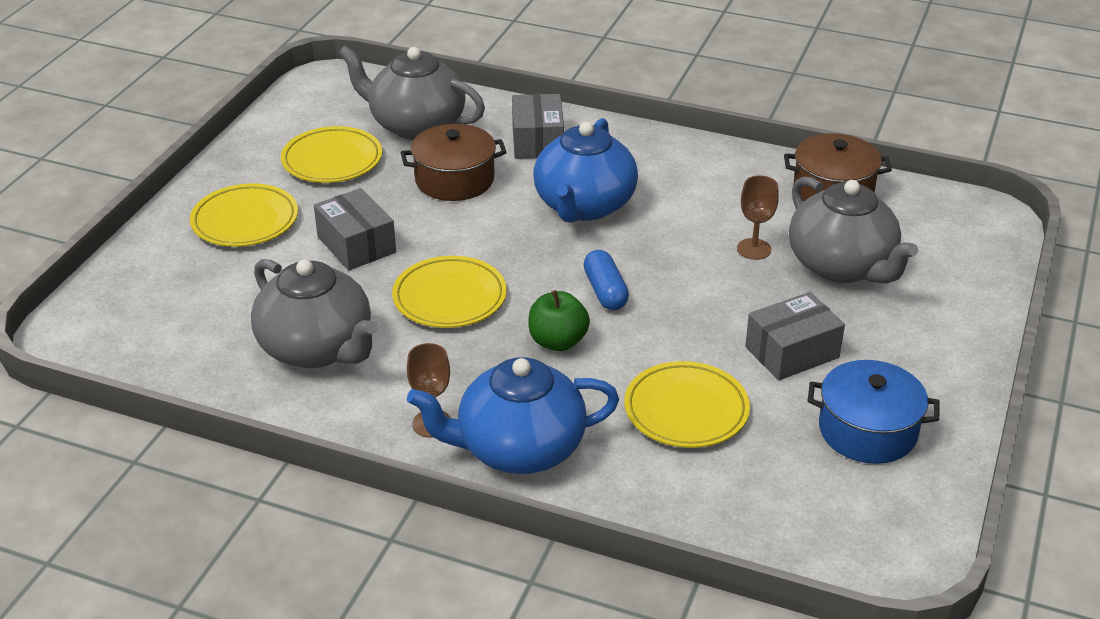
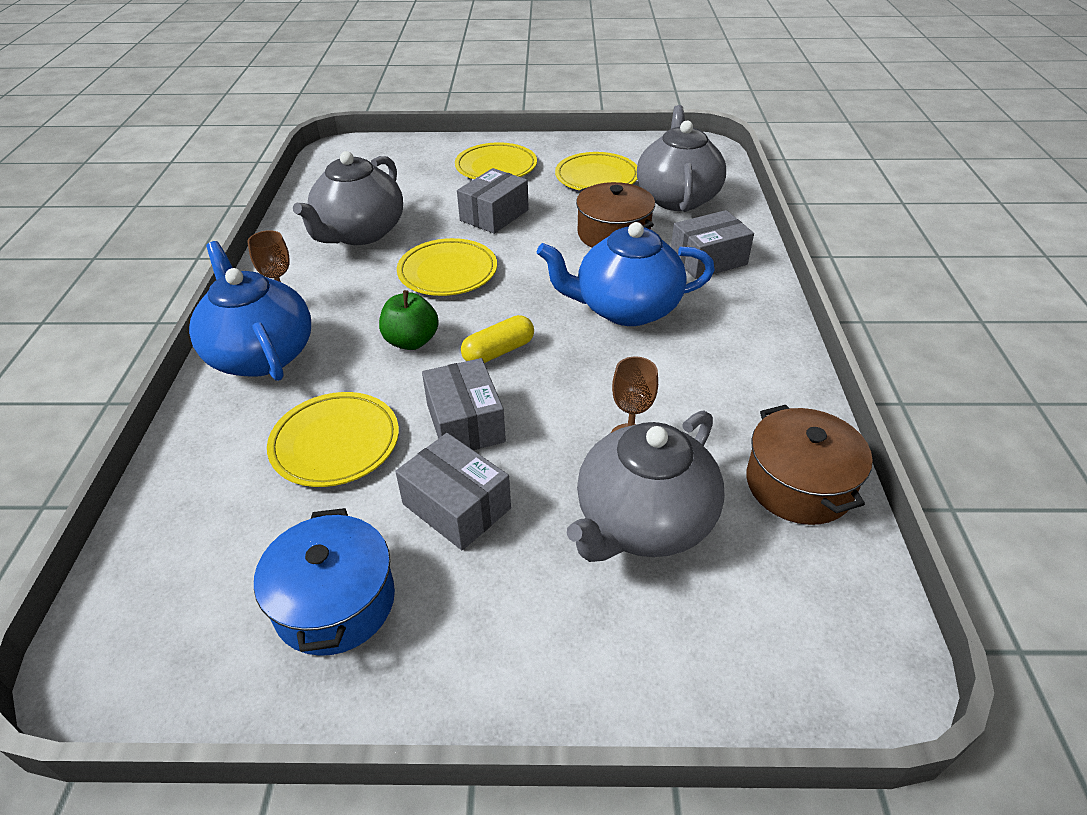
camera: 70 degrees right, 5 degrees up
blue capsule [584,250,629,310] -> yellow capsule [461,315,534,363]
none -> grey box [422,358,506,450]

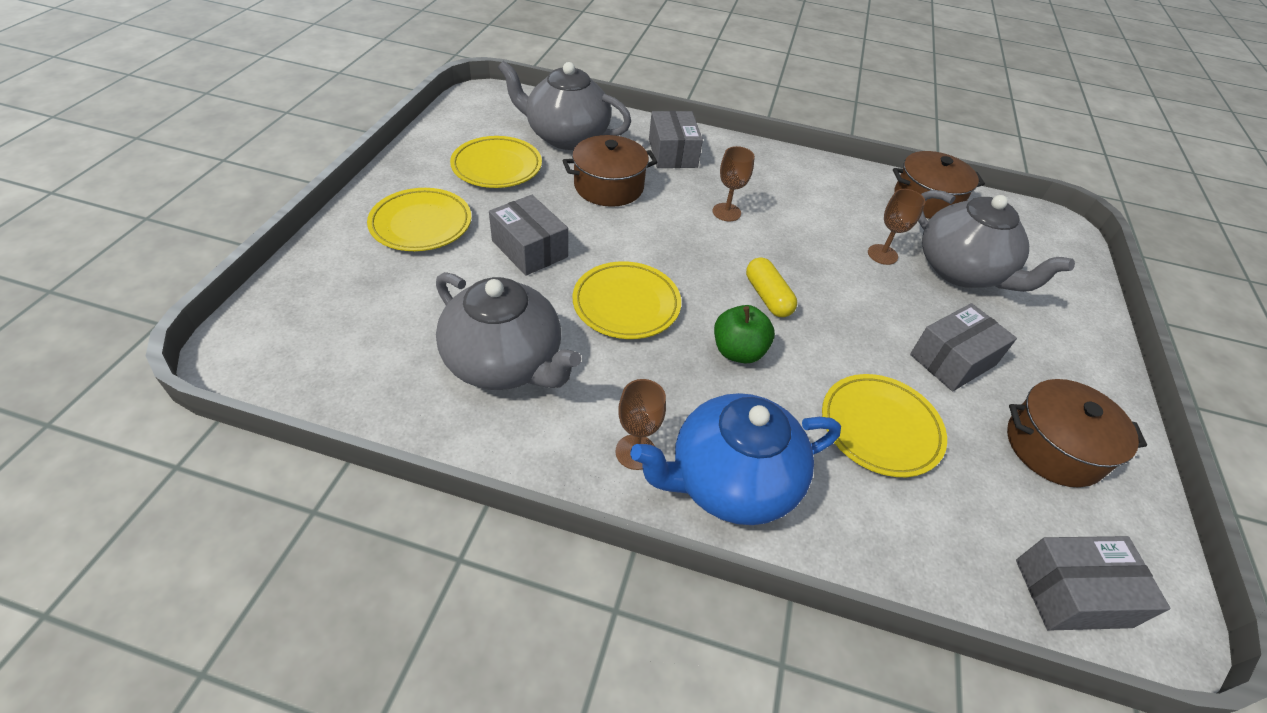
camera: 80 degrees left, 5 degrees up
blue pot [254,508,395,656] -> brown pot [1007,379,1147,487]
grey box [422,358,506,450] -> grey box moved to [1016,536,1170,631]
blue teapot [537,222,715,326] -> brown goblet [712,146,755,222]

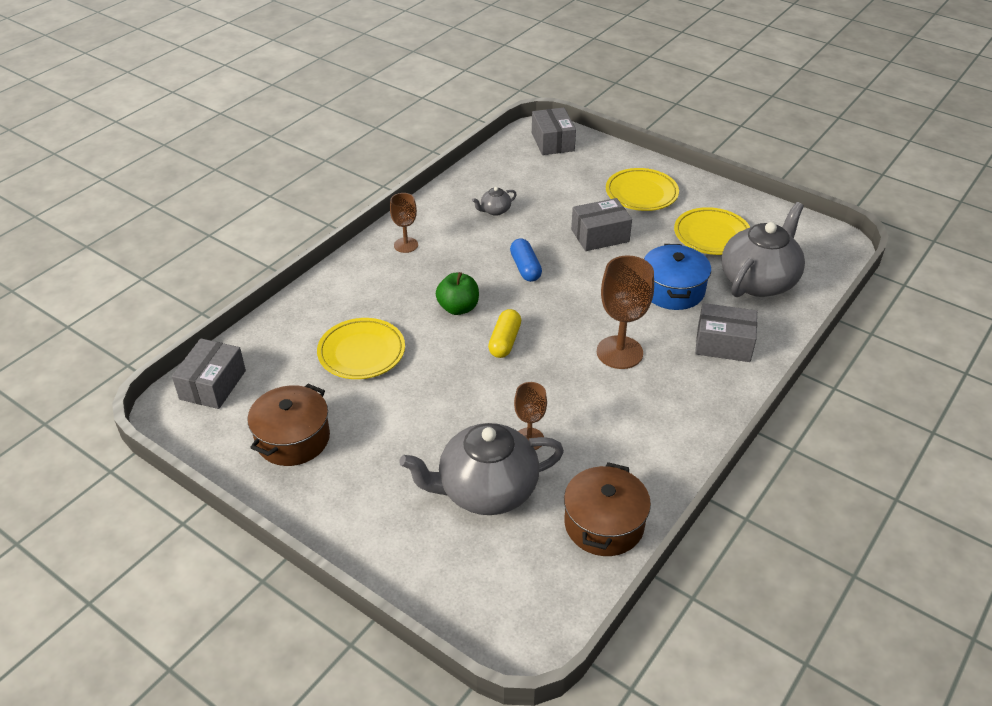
camera: 115 degrees right, 5 degrees down
grey teapot [436,272,581,390] -> grey teapot [472,187,517,216], size x0.42
brown pot [563,135,657,207] -> blue pot [644,244,711,310]
yellow plate [573,261,681,339] -> blue capsule [510,238,542,282]
blue teapot [630,393,841,525] -> none
brown goblet [712,146,755,222] -> brown goblet [597,255,654,369], size x1.70
yellow capsule [746,257,797,317] -> yellow capsule turned 75 degrees counterclockwise [488,309,521,358]
grey box [910,303,1017,391] -> grey box moved to [532,107,576,155]

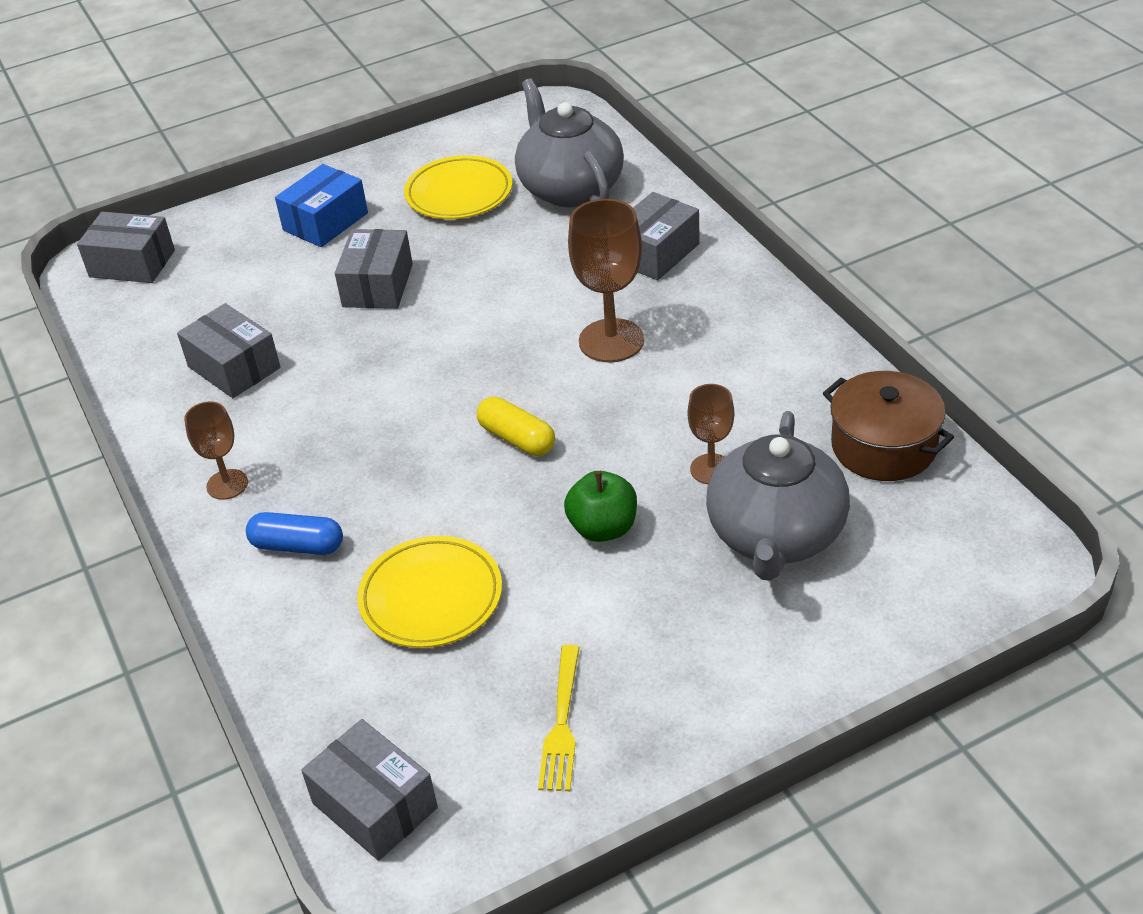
camera: 60 degrees left, 0 degrees up
brown pot [247,384,330,466] -> yellow fork [538,645,580,791]
green apple [436,272,479,315] -> green apple moved to [564,471,637,542]
grey teapot [472,187,517,216] -> grey box [177,303,281,398]
blue capsule [510,238,542,282] -> blue capsule moved to [246,512,343,555]
yellow plate [606,168,679,211] -> blue box [275,164,368,247]
blue pot [644,244,711,310] -> none

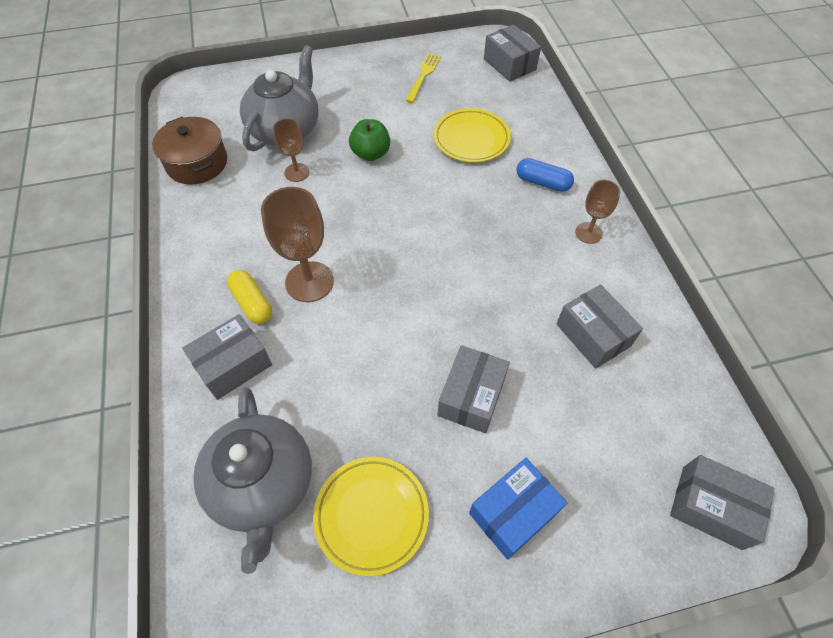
camera: 170 degrees left, 15 degrees up
yellow capsule [477,397,555,456] -> yellow capsule moved to [227,270,272,324]

